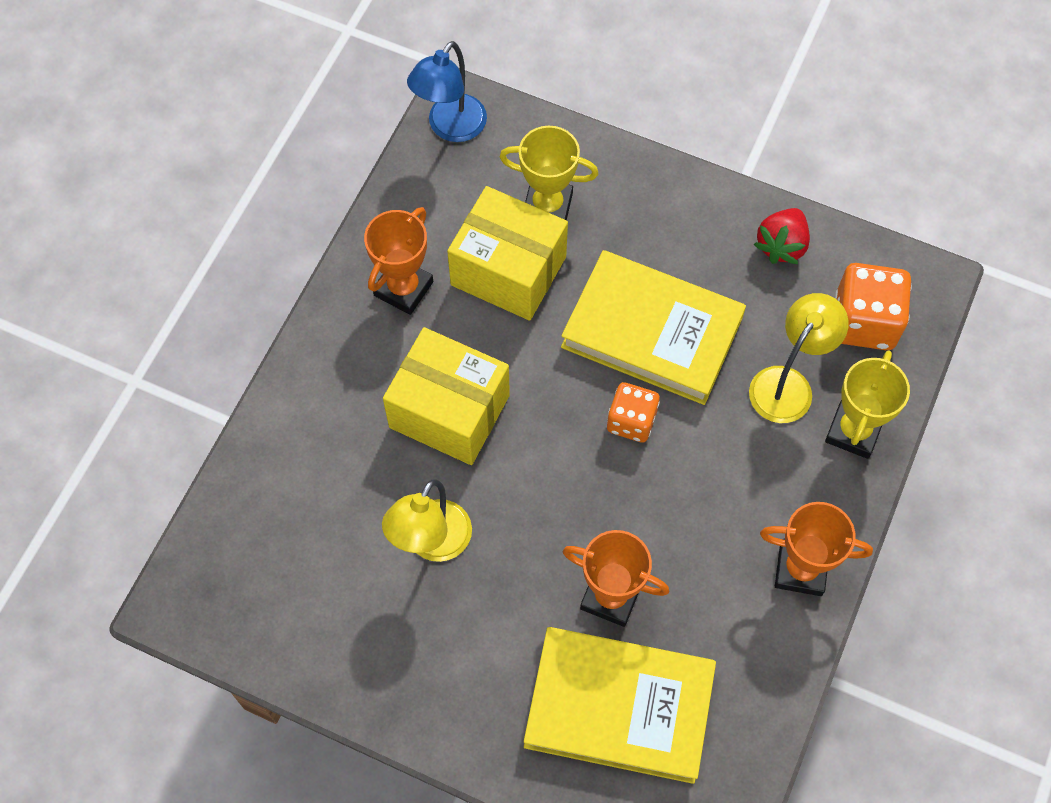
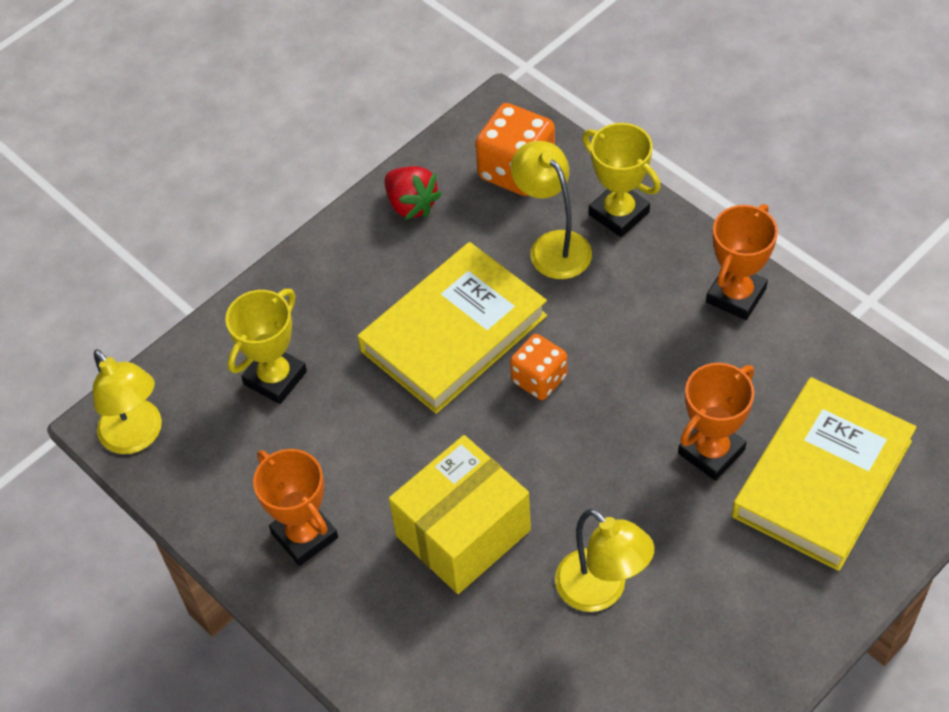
camera: 65 degrees left, 10 degrees down
blue lamp [407,41,487,142] -> yellow lamp [93,349,162,454]
yellow box [447,186,568,321] -> none

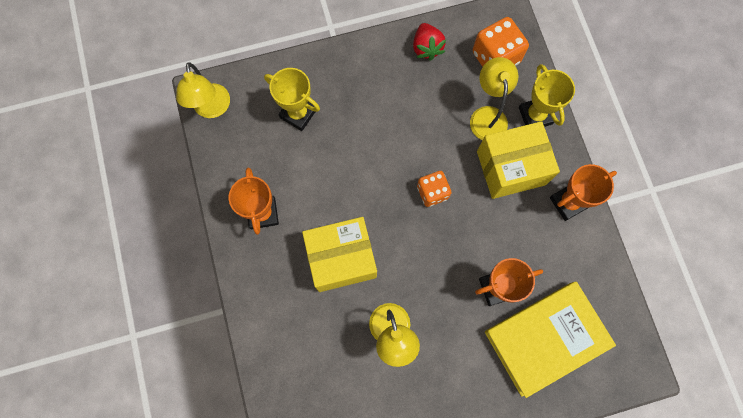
camera: 25 degrees right, 20 degrees up
yellow trophy [225,289,307,404] -> yellow trophy turned 60 degrees clockwise [264,68,320,131]
yellow book [358,242,547,414] -> none
none -> yellow box [477,121,560,199]

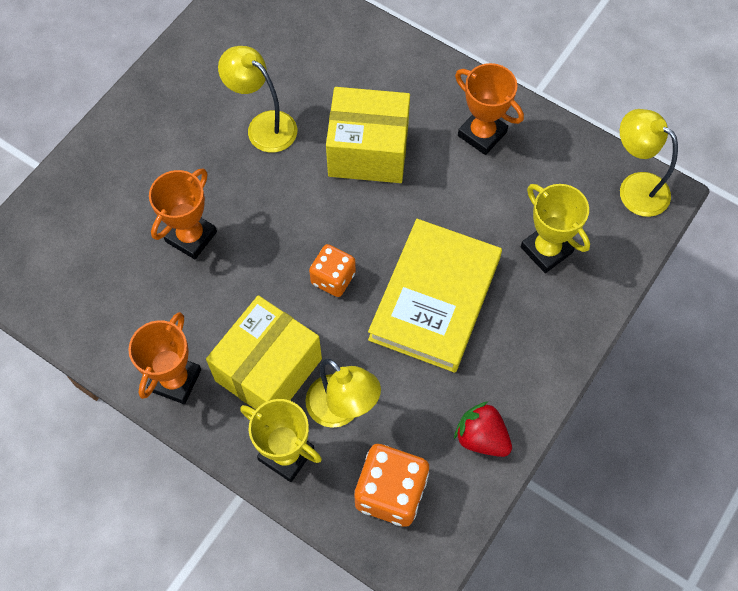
camera: 140 degrees right, 10 degrees down
yellow trophy [264,68,320,131] -> yellow trophy turned 60 degrees clockwise [521,184,590,273]
yellow box [302,217,377,292] -> yellow box turned 60 degrees clockwise [326,87,410,183]
yellow book [485,281,616,398] -> yellow book moved to [368,219,502,373]

